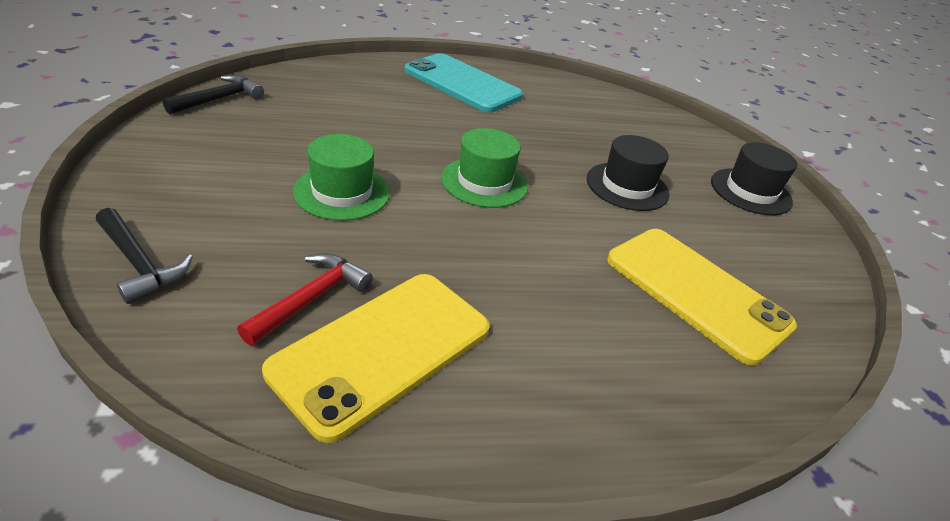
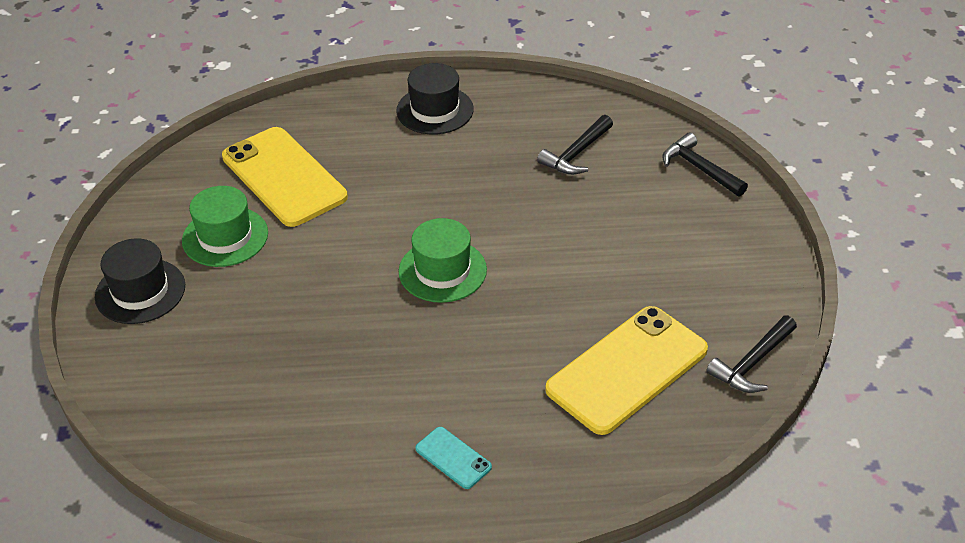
camera: 170 degrees left, 5 degrees up
red hammer [237,253,373,346] -> black hammer [537,115,613,175]
yellow phone [262,274,490,443] -> yellow phone moved to [545,306,708,435]
green hat [293,134,390,221] -> green hat moved to [182,186,268,267]
turquoise phone [405,53,523,112] -> turquoise phone [415,427,492,489], size x0.44
black hat [587,135,669,211] -> black hat moved to [396,63,474,134]

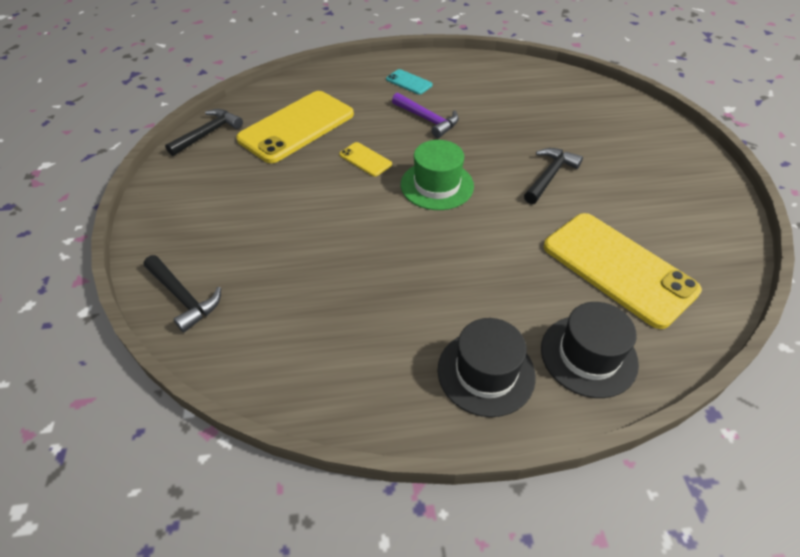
camera: 175 degrees right, 5 degrees up
black hat [95,238,185,324] -> black hat moved to [541,302,639,398]
green hat [182,186,268,267] -> none
black hammer [537,115,613,175] -> black hammer moved to [524,148,583,204]
none -> yellow phone [339,142,392,177]
none -> purple hammer [392,93,459,138]

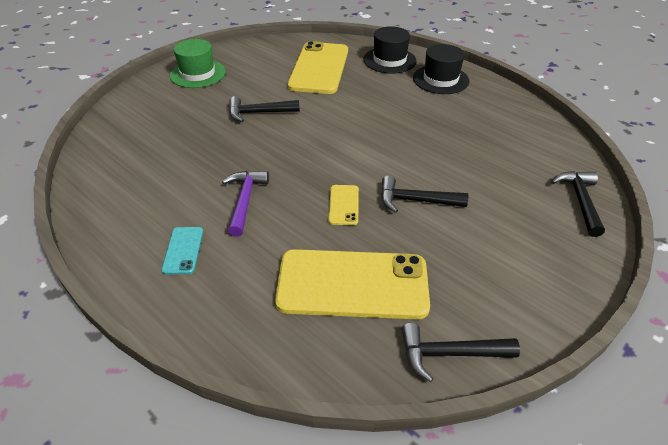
camera: 130 degrees left, 5 degrees down
green hat [401,140,474,210] -> green hat moved to [170,39,226,88]
none -> black hammer [381,175,468,213]

